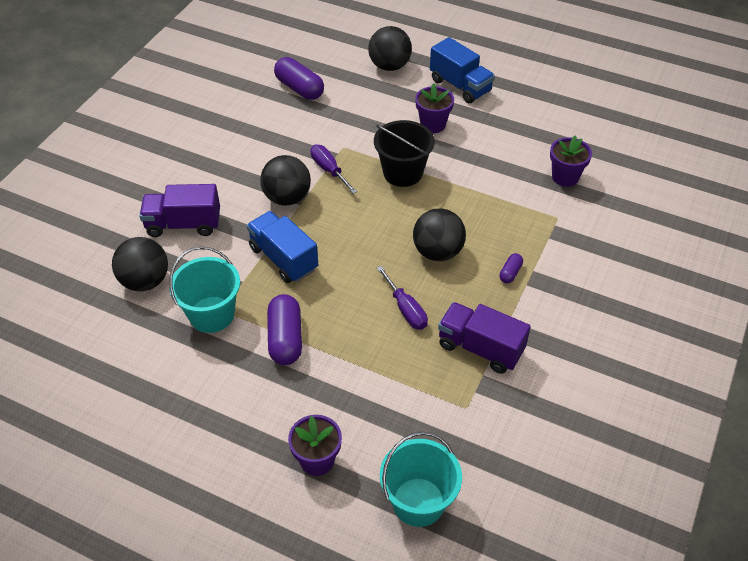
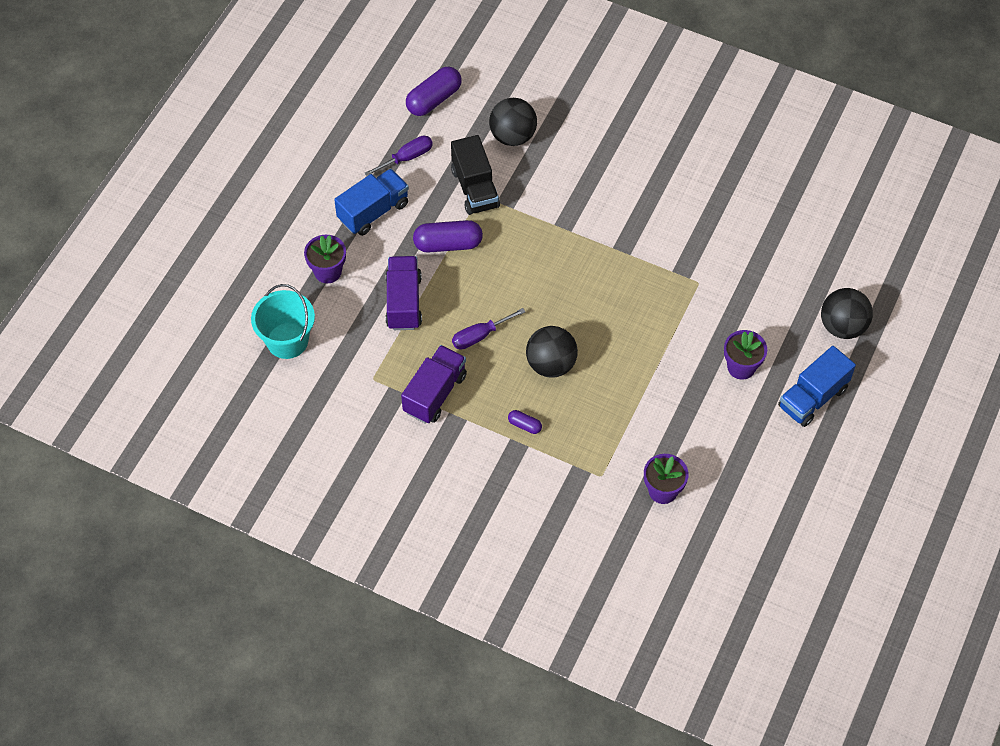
camera: 90 degrees right, 10 degrees up
purple truck [139,184,220,237] -> purple truck moved to [385,256,422,330]
turquoise bucket [169,246,240,333] -> black truck [451,135,500,215]
blue truck [247,211,318,283] -> blue truck moved to [334,169,409,236]
black ball [260,155,311,206] -> none
purple capsule [274,57,324,100] -> purple capsule moved to [406,67,462,116]
purple screwdriver [311,145,357,194] -> purple screwdriver moved to [365,136,433,176]
black bucket [374,120,435,187] -> none

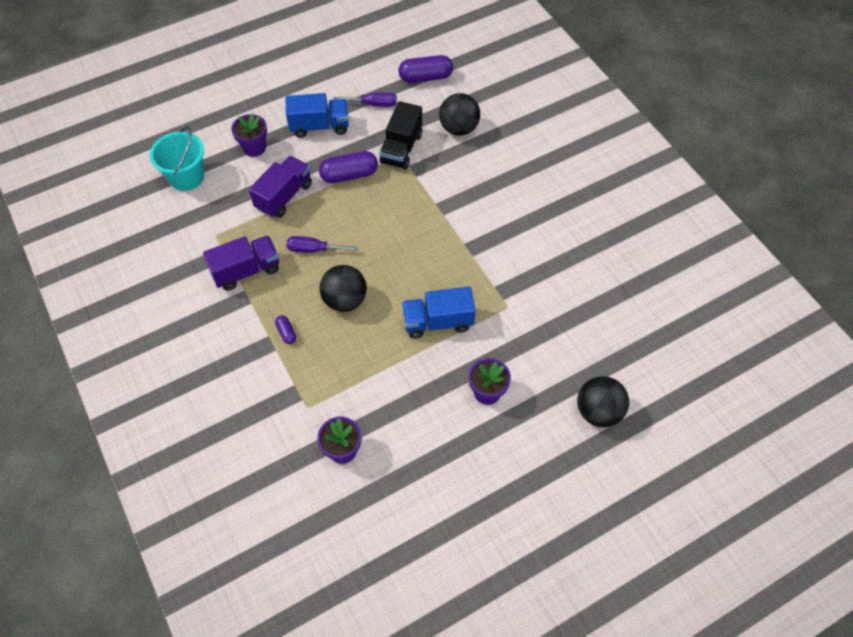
camera: 35 degrees right, 0 degrees up
purple capsule [413,220,483,253] -> purple capsule turned 45 degrees counterclockwise [319,151,378,183]
blue truck [778,346,856,427] -> blue truck moved to [402,286,476,338]

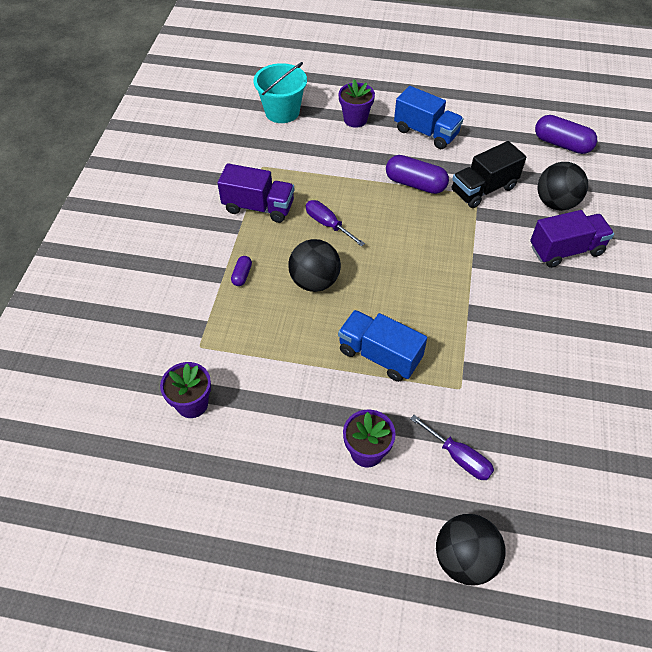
camera: 40 degrees right, 5 degrees down
purple truck [249,156,312,218] -> purple truck moved to [530,210,614,268]
purple screwdriver [333,92,397,107] -> purple screwdriver moved to [410,415,494,480]

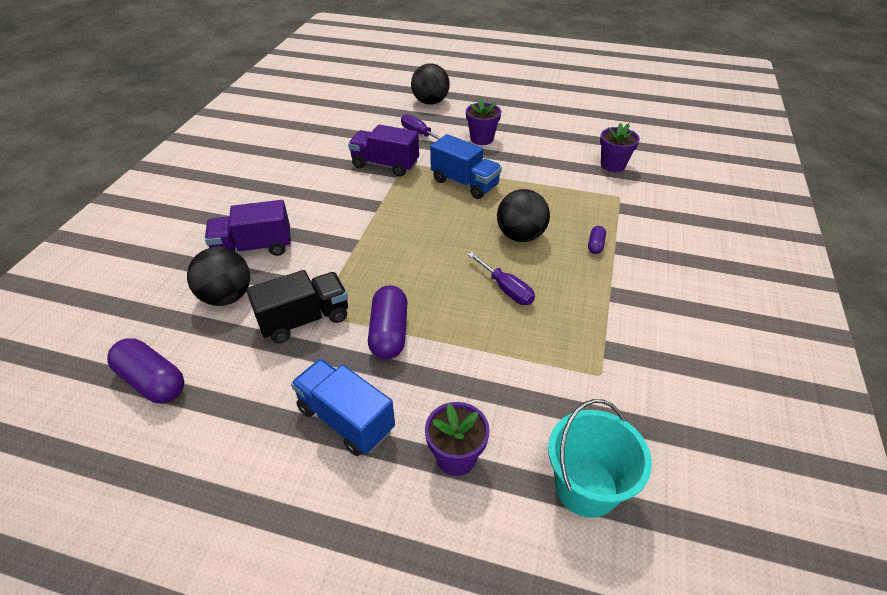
camera: 175 degrees left, 10 degrees down
purple truck [218,163,294,223] -> purple truck moved to [348,124,419,176]
purple capsule [386,155,449,194] -> purple capsule turned 60 degrees clockwise [368,285,407,360]

